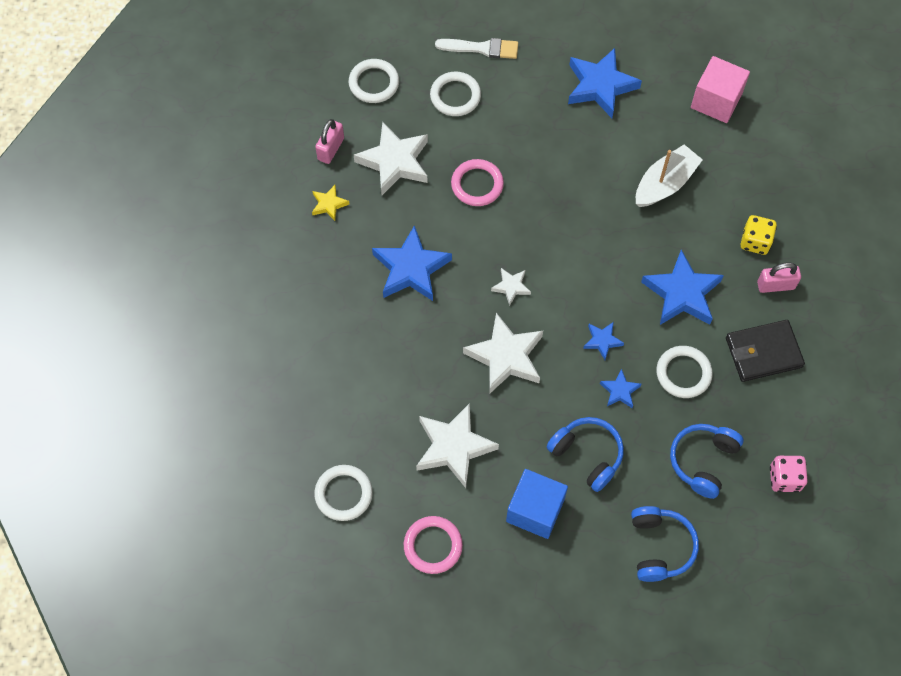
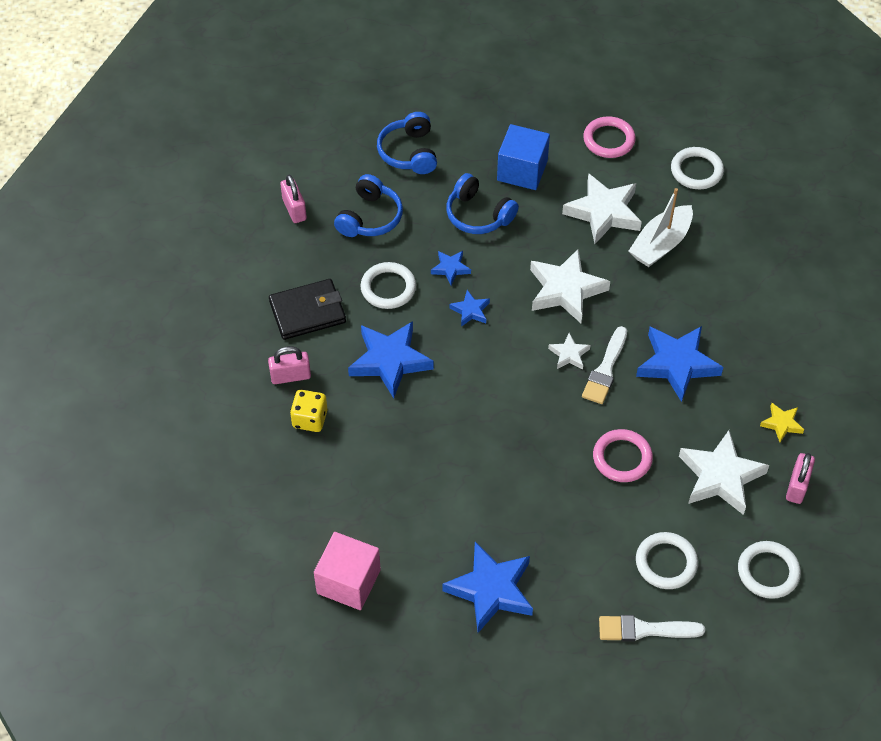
camera: 175 degrees right, 10 degrees down
white boat [636,145,703,207] -> white boat moved to [629,188,693,267]
pink dice [770,456,808,492] -> pink padlock [280,175,307,223]
none -> white brush [582,326,627,404]

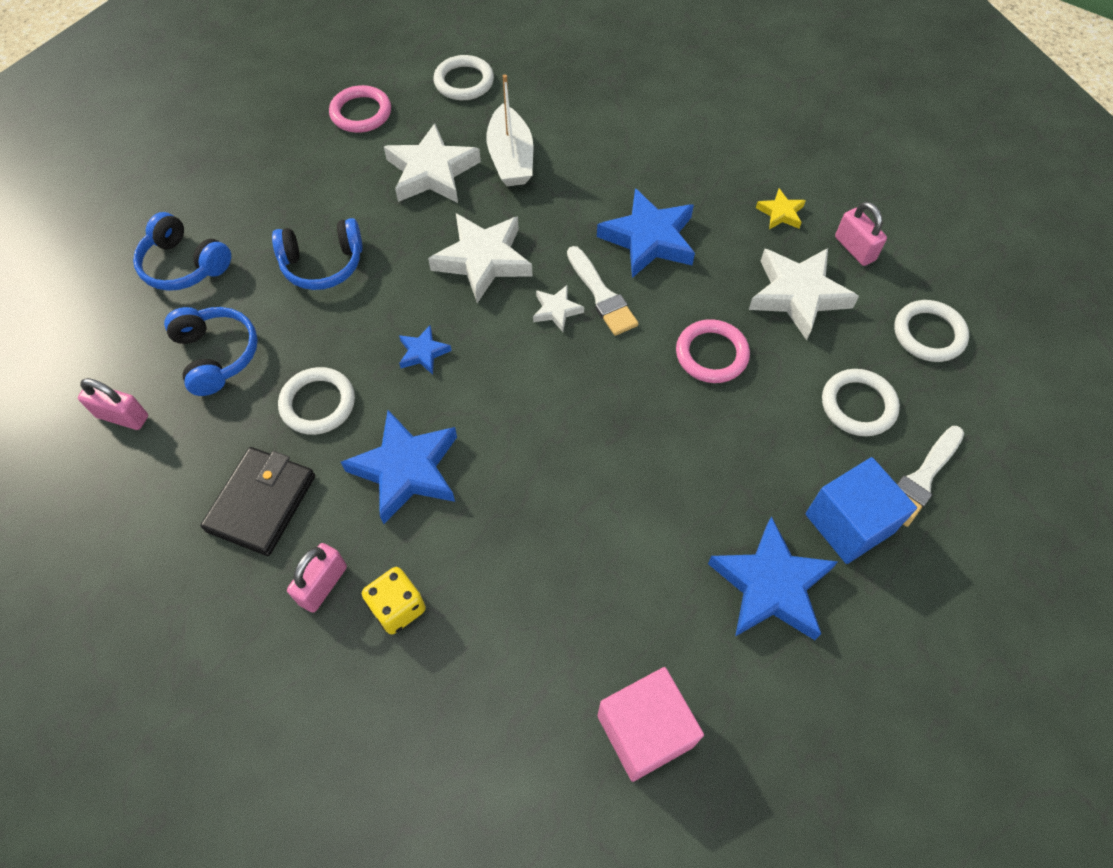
camera: 50 degrees left, 5 degrees up
blue star [431,251,471,285] -> none
blue cube [497,124,550,190] -> blue cube moved to [805,457,917,564]

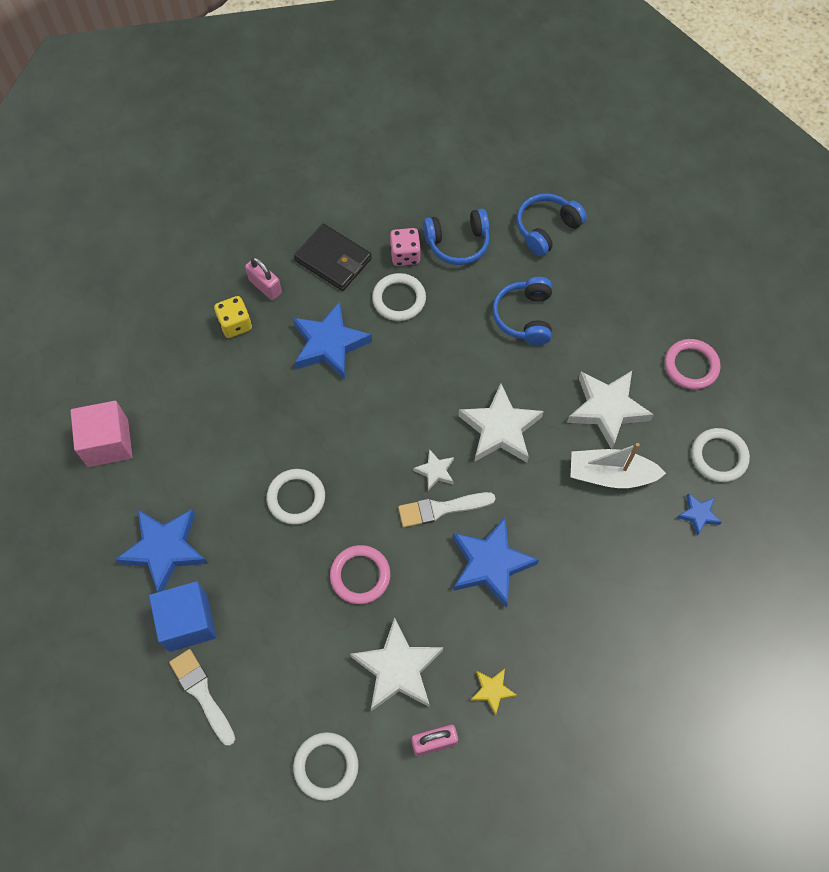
camera: 105 degrees right, 5 degrees up
pink padlock [78,378,148,430] -> none
blue star [399,325,452,375] -> blue star moved to [677,493,722,536]
white ring [822,369,900,436] -> white ring moved to [267,469,325,525]
none -> pink dice [390,228,421,266]

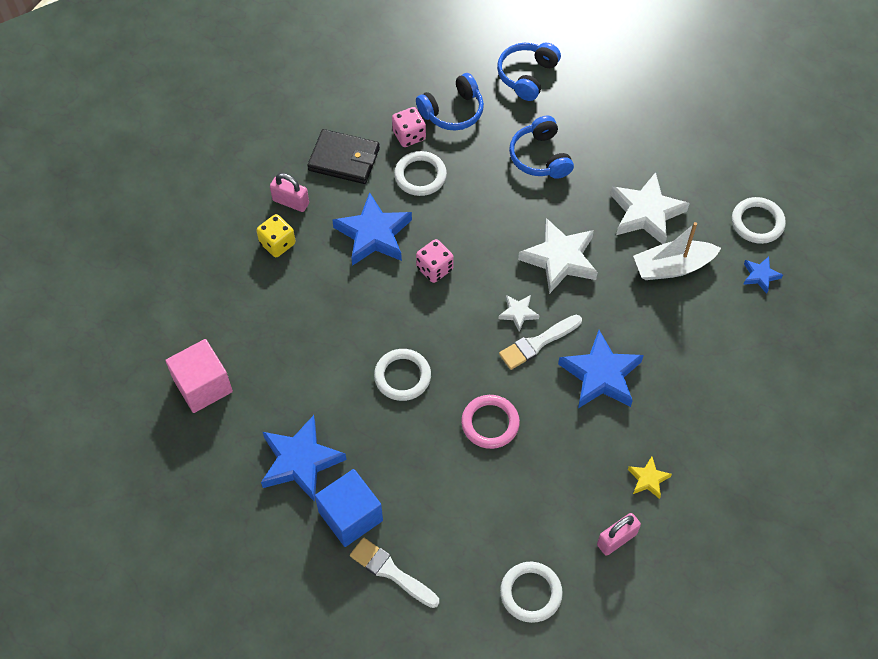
camera: 20 degrees left, 5 degrees down
white star [350,617,443,711] -> none
pink ring [665,339,721,389] -> none
none -> pink dice [416,239,454,283]

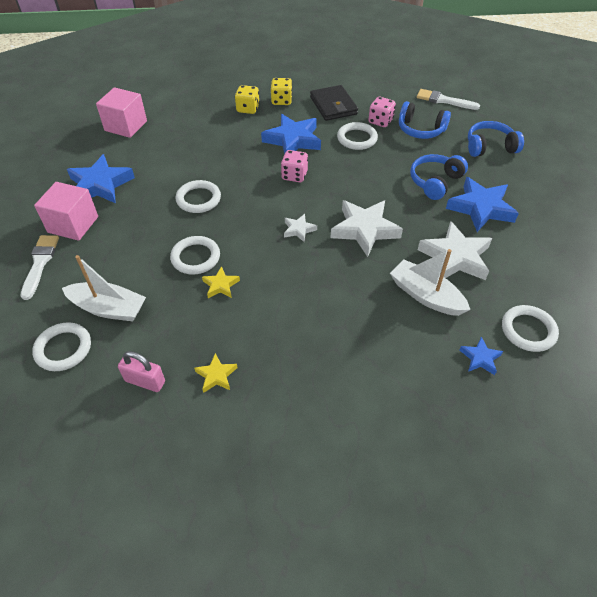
camera: 55 degrees right, 10 degrees down
pink padlock [270,173,309,212] -> yellow dice [271,78,292,105]
blue cube [315,469,383,547] -> pink cube [34,182,98,241]
pink ring [461,395,520,449] -> white ring [170,236,220,274]
white brush [499,315,582,370] -> white brush moved to [417,89,480,110]
blue star [558,330,644,408] -> blue star moved to [446,177,519,232]
none -> white boat [62,255,146,322]
none -> yellow star [202,266,240,298]

